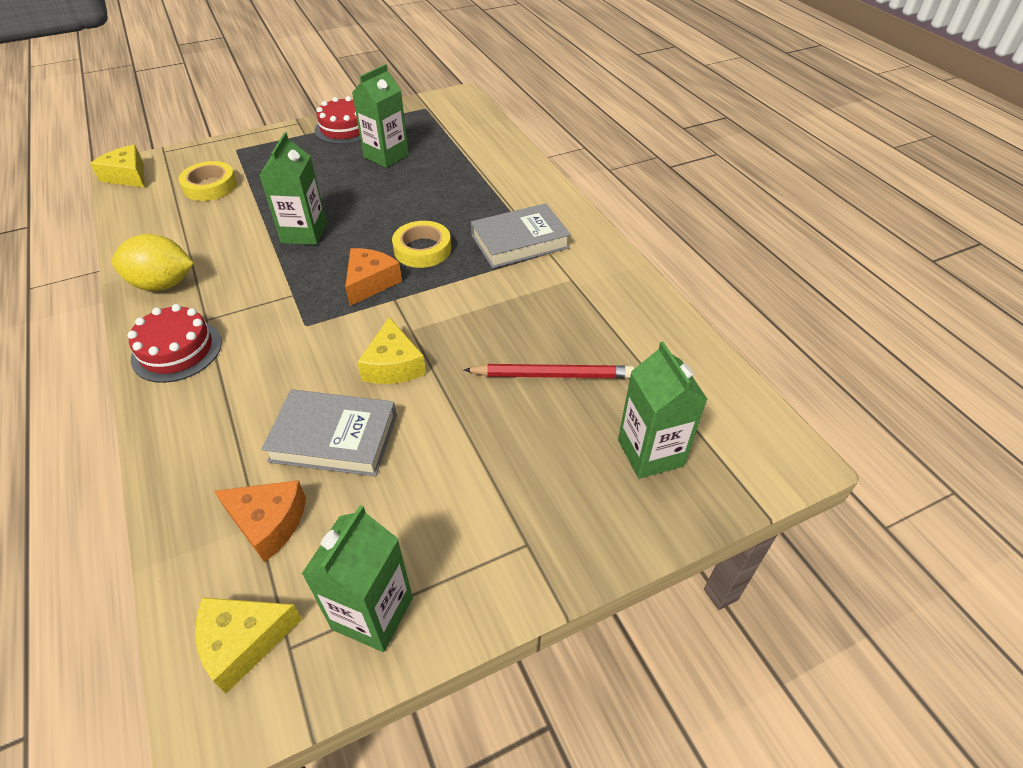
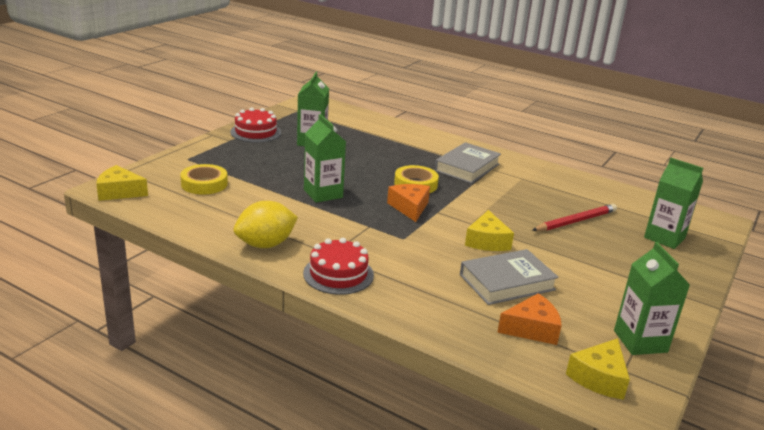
camera: 35 degrees left, 20 degrees down
yellow cheese [357,317,426,384] -> yellow cheese turned 45 degrees clockwise [465,210,514,251]

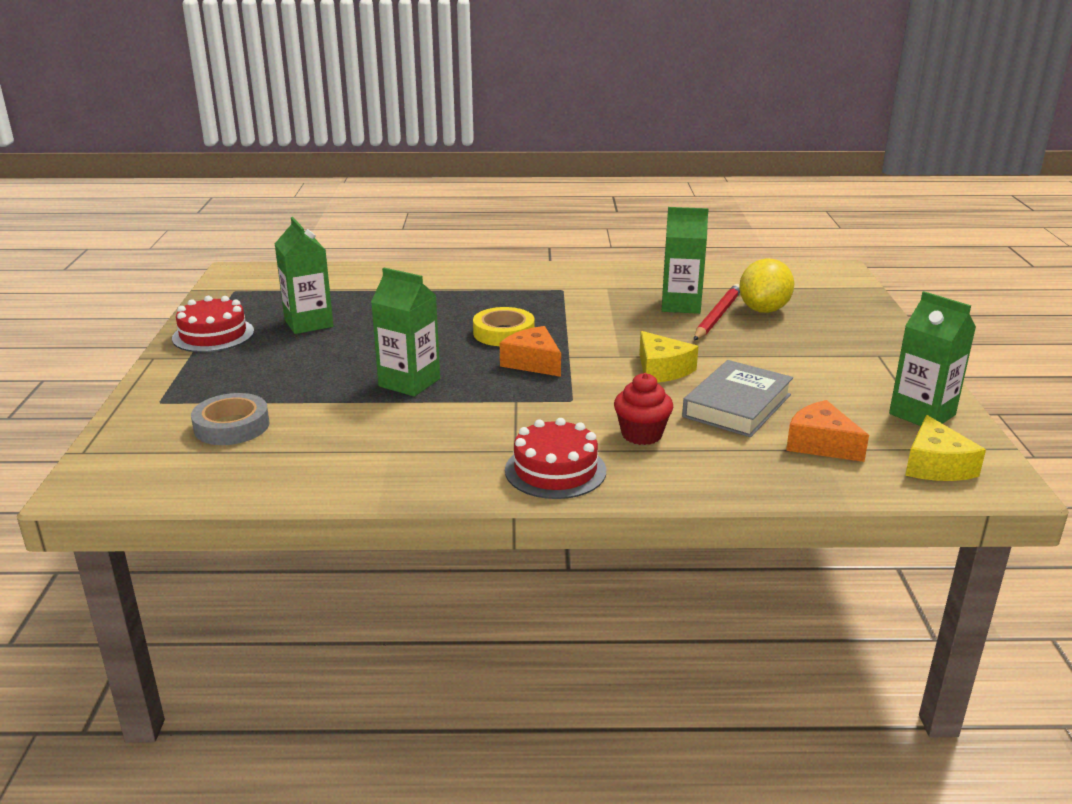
camera: 30 degrees left, 0 degrees up
yellow cheese [96,165,148,201] -> none
yellow tape [180,164,228,195] -> grey tape [191,393,270,445]
yellow lemon [234,201,298,248] -> yellow lemon moved to [739,259,794,313]
grey book [434,142,501,184] -> none
orange cheese [497,293,562,345] -> orange cheese turned 90 degrees counterclockwise [786,400,869,462]
green carton [644,158,703,249] -> green carton moved to [662,207,709,314]
none -> red cupcake [614,373,673,445]

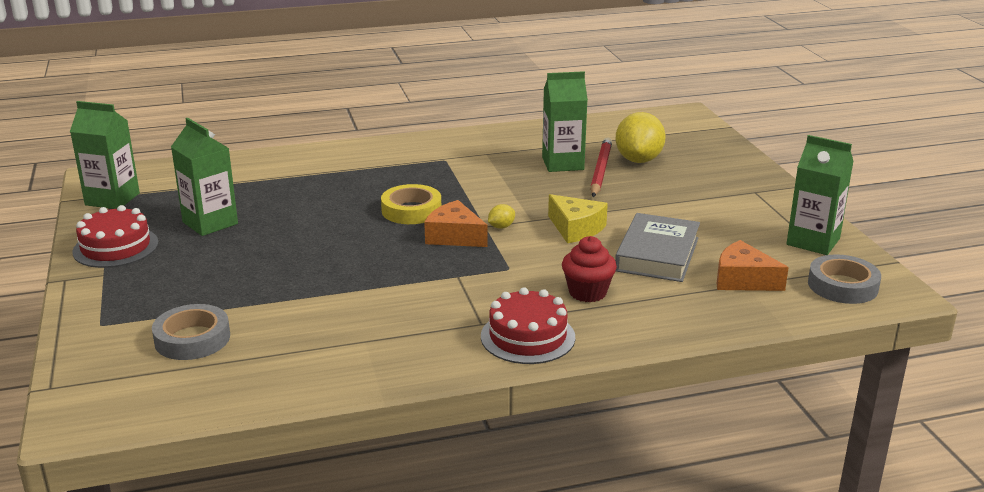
camera: 15 degrees left, 0 degrees up
green carton [371,268,440,396] -> green carton moved to [70,101,140,209]
yellow cheese [905,415,986,481] -> grey tape [808,254,881,304]
none -> yellow lemon [488,204,515,229]

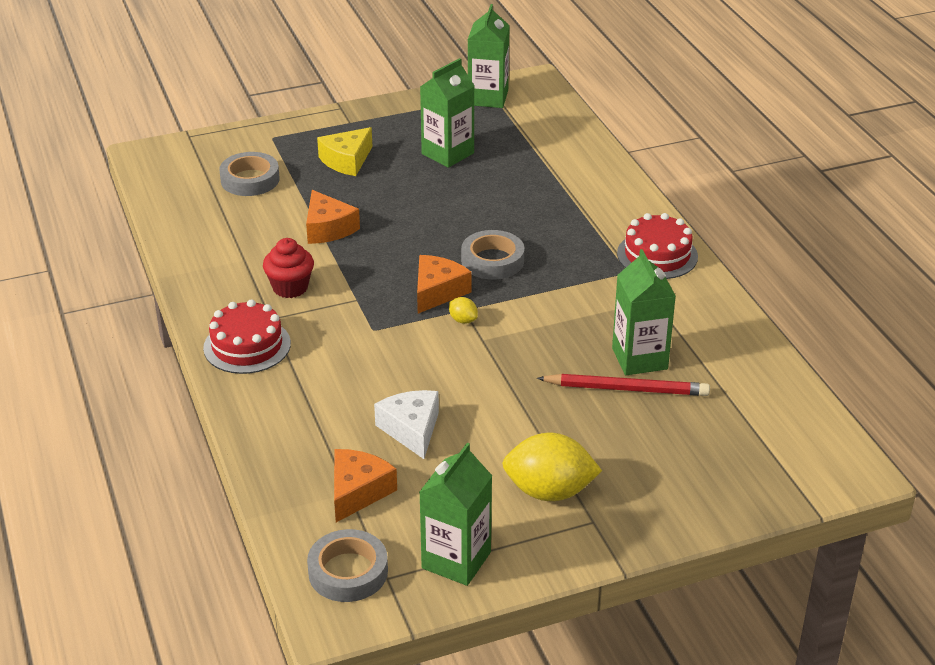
camera: 85 degrees right, 10 degrees up
red cake [72,205,159,268] -> red cake moved to [617,213,698,279]
yellow tape [381,184,441,224] -> grey tape [461,230,524,280]
yellow cheese [548,194,608,243] -> yellow cheese moved to [317,127,372,176]
red cupcake [562,236,617,302] -> red cupcake moved to [263,238,314,298]
yellow lemon [615,112,666,163] -> yellow lemon moved to [502,433,602,501]
grey book [615,213,700,282] -> white cheese [374,390,439,459]
none -> orange cheese [306,190,360,244]

